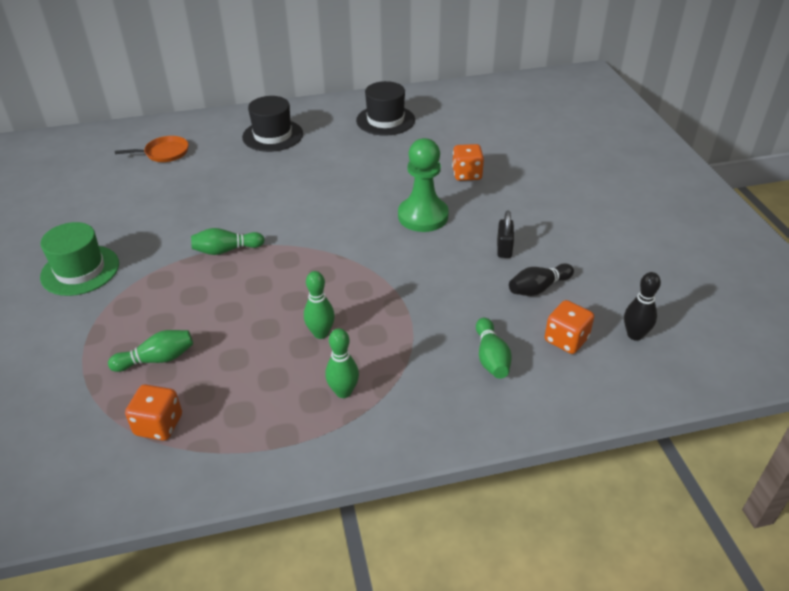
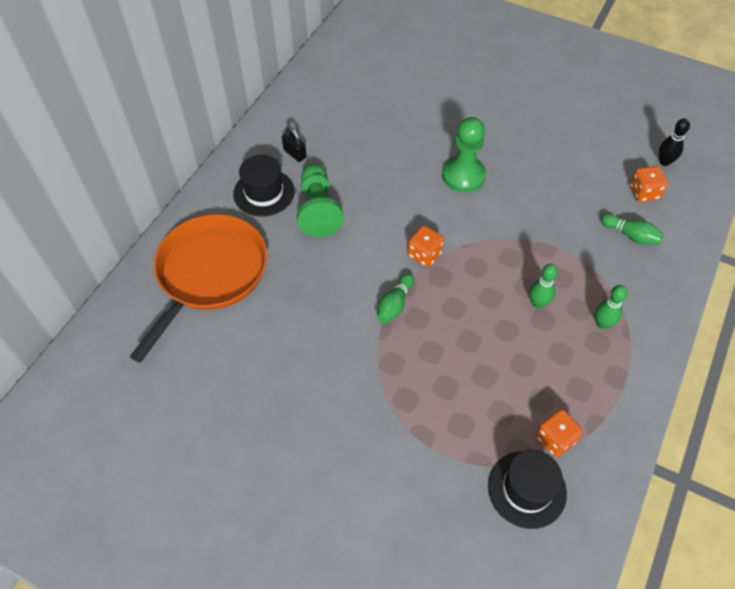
camera: 50 degrees left, 15 degrees up
green hat [40,222,119,296] -> none
green bowling pin [108,330,193,372] -> none
orange pan [115,136,189,162] -> orange pan [129,214,267,363], size x2.45
black hat [356,81,415,136] -> black hat moved to [488,450,567,529]
orange dice [452,144,484,181] -> orange dice moved to [408,225,444,267]
black padlock [497,211,514,258] -> black padlock moved to [282,126,307,162]
black bowling pin [509,263,574,296] -> none
none -> green pawn [297,164,344,237]

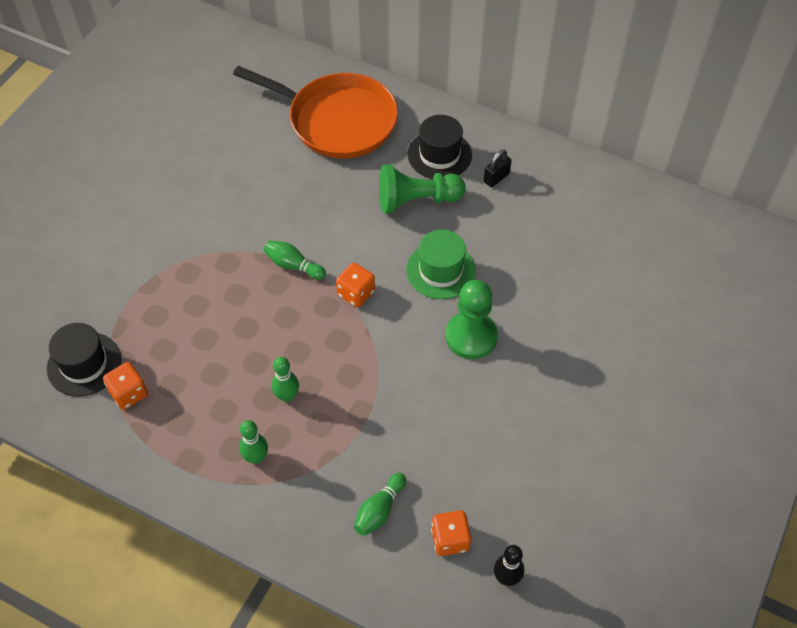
camera: 90 degrees right, 0 degrees up
none -> green hat [406,229,476,299]

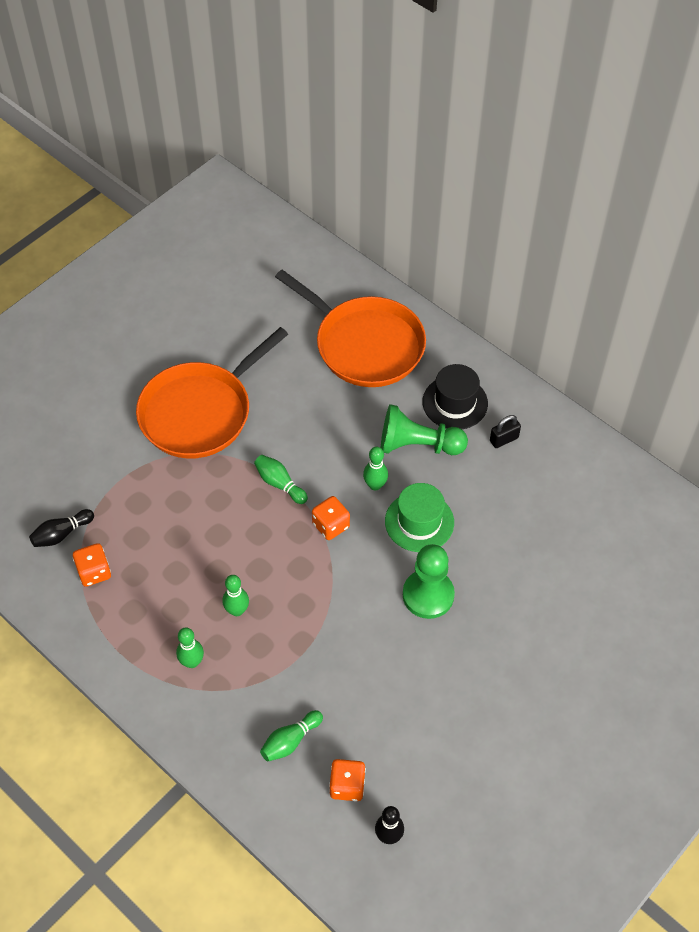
camera: 15 degrees right, 0 degrees up
black hat [47,323,121,397] -> black bowling pin [29,509,94,547]
none -> orange pan [136,327,288,458]
none -> green bowling pin [363,447,388,491]

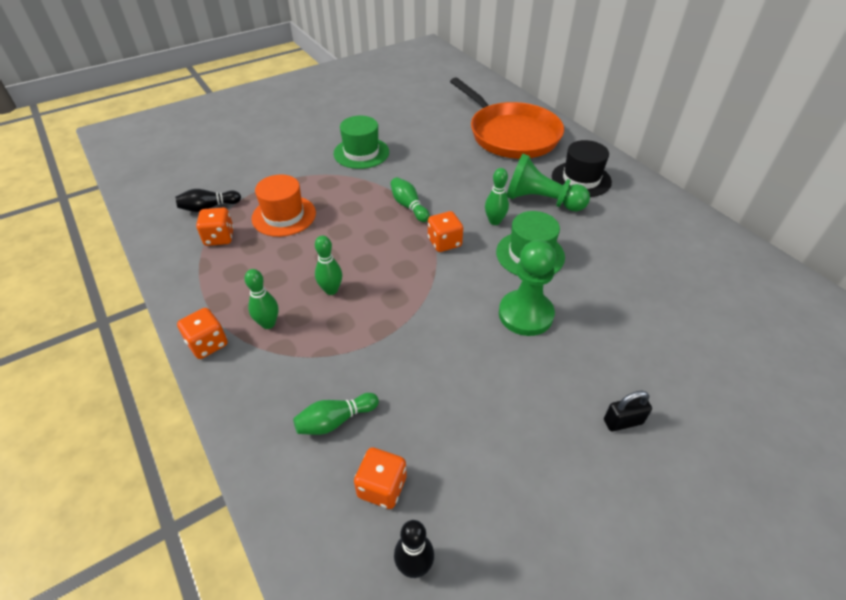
camera: 15 degrees right, 10 degrees down
orange pan [136,327,288,458] -> green hat [333,116,389,169]
black padlock [490,415,521,448] -> black padlock moved to [604,391,652,431]
none -> orange dice [177,308,228,359]
none -> orange hat [251,175,316,237]

